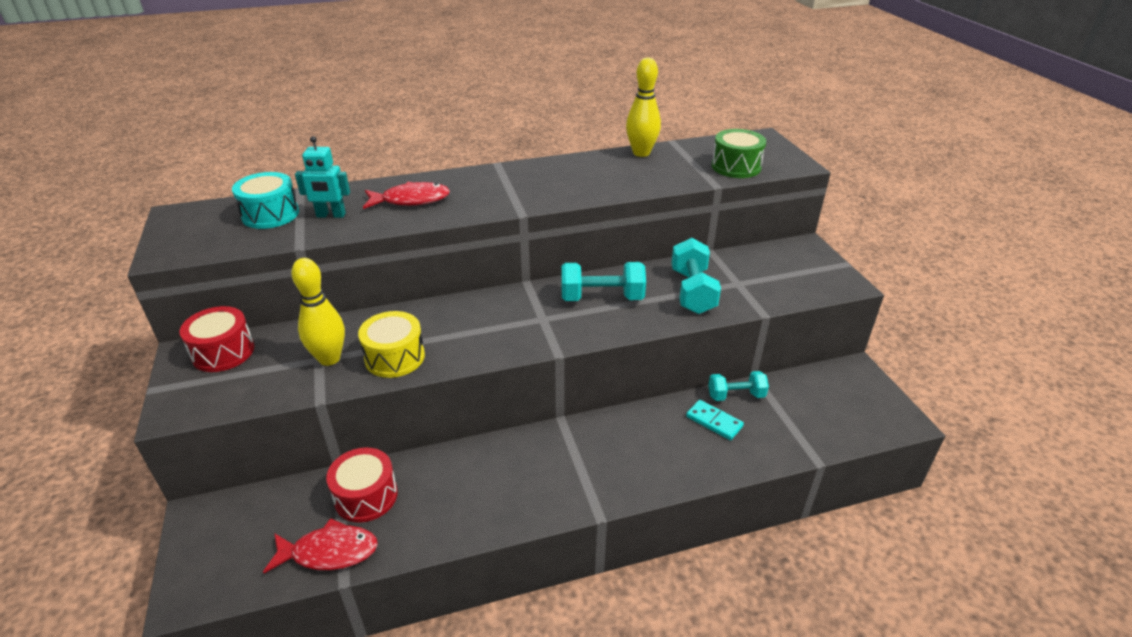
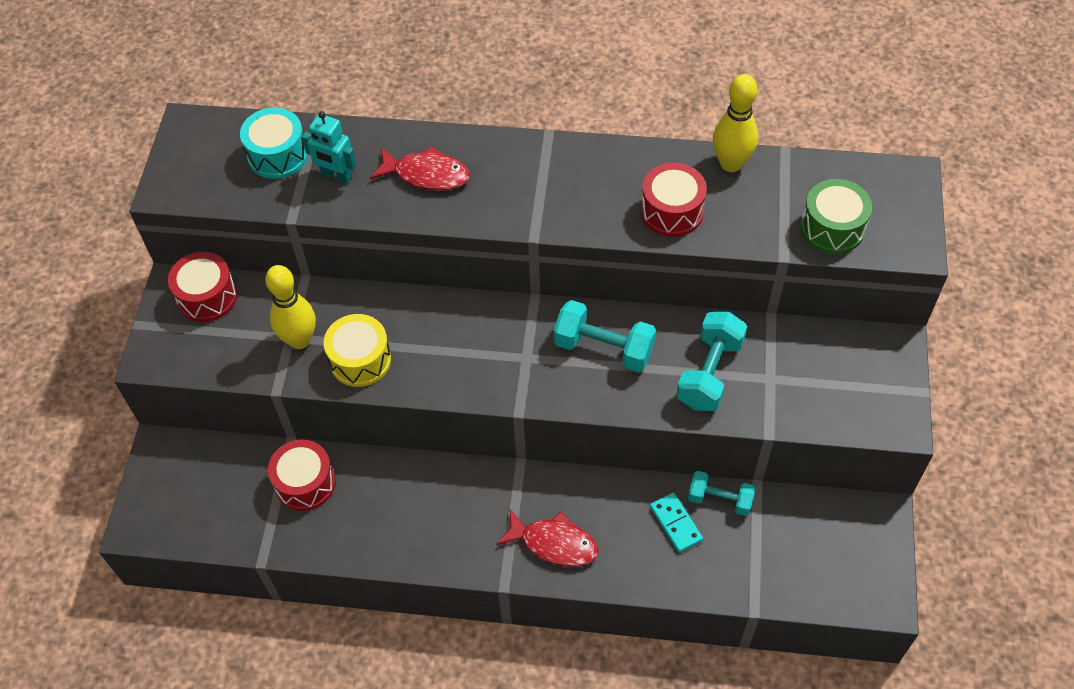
camera: 25 degrees right, 20 degrees up
red fish [263,518,378,573] -> red fish moved to [496,509,598,567]
none -> red drum [641,163,707,237]

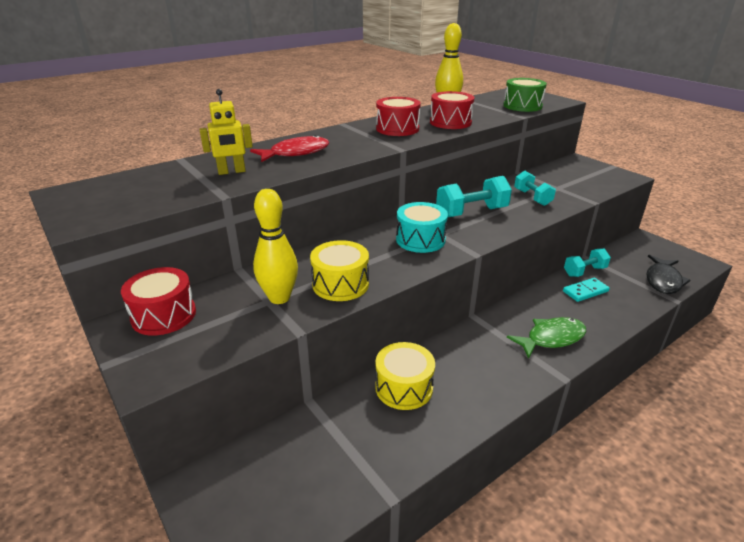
camera: 45 degrees left, 25 degrees down
turquoise drum [240,108,308,179] -> turquoise drum moved to [396,202,448,253]
red drum [268,439,336,511] -> red drum moved to [376,97,421,136]
turquoise robot [302,111,357,184] -> yellow robot [199,89,253,175]
red fish [496,509,598,567] -> green fish [507,317,586,359]
turquoise domino [650,493,703,553] -> turquoise domino turned 45 degrees counterclockwise [563,278,610,302]
turquoise dumbbell [676,312,747,411] -> turquoise dumbbell [514,171,556,206], size x0.66
none -> yellow drum [375,342,435,410]
none -> black fish [646,255,691,294]

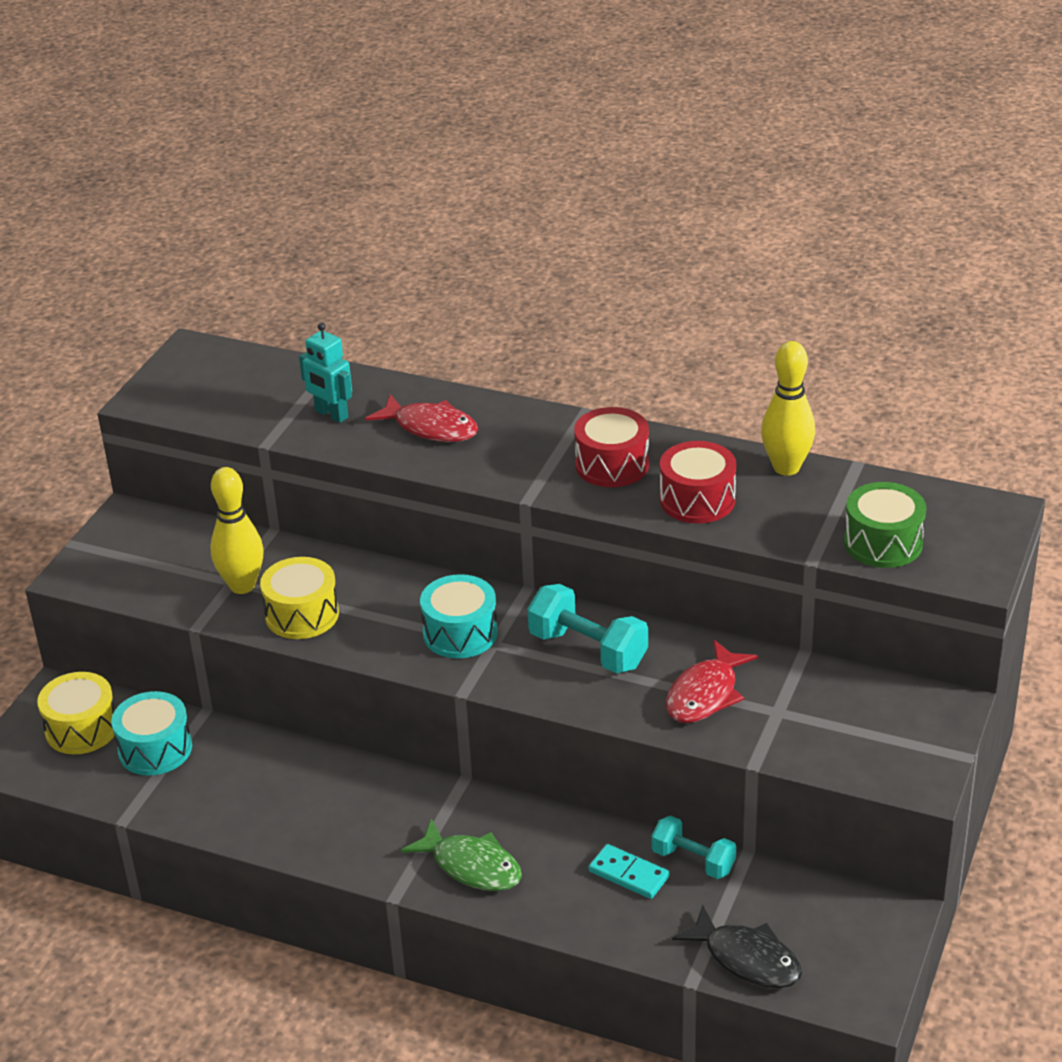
camera: 60 degrees right, 5 degrees up
red drum [121,267,196,336] -> none
yellow robot [199,89,253,175] -> turquoise robot [299,323,352,423]
yellow drum [375,342,435,410] -> yellow drum moved to [37,672,115,754]
turquoise dumbbell [514,171,556,206] -> red fish [666,640,758,723]
black fish [646,255,691,294] -> black fish turned 135 degrees counterclockwise [672,905,802,988]
none -> turquoise drum [111,691,192,775]

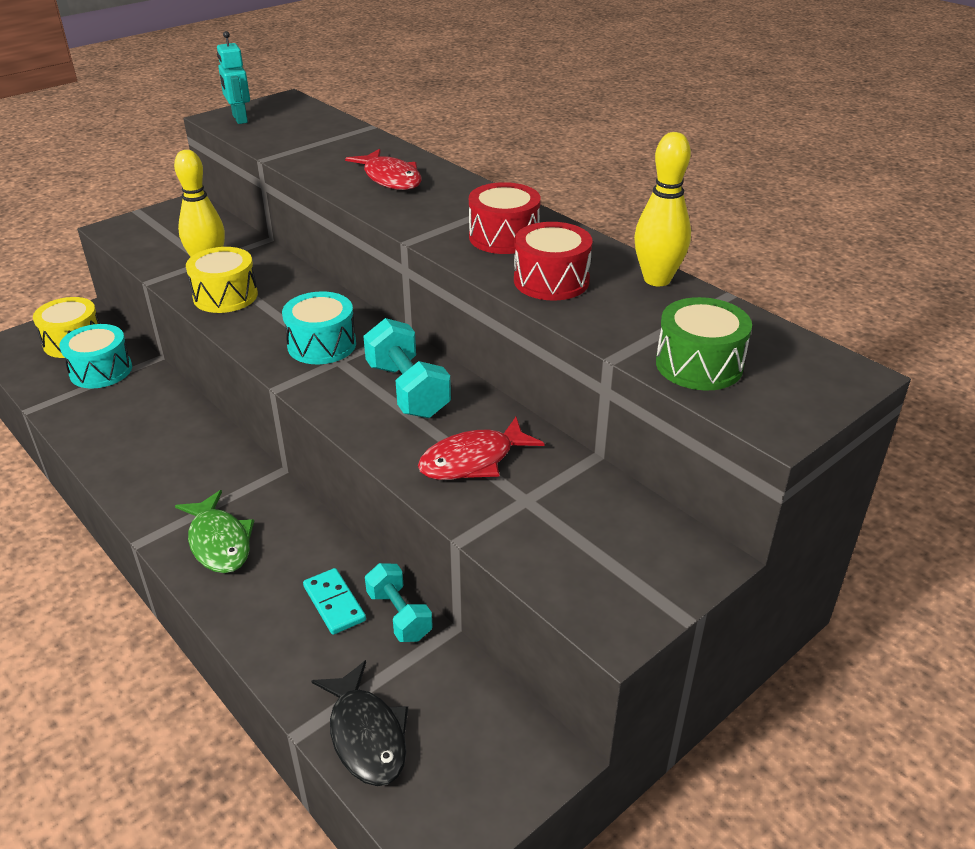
camera: 25 degrees right, 0 degrees up
turquoise robot [299,323,352,423] -> turquoise robot moved to [217,31,250,124]

